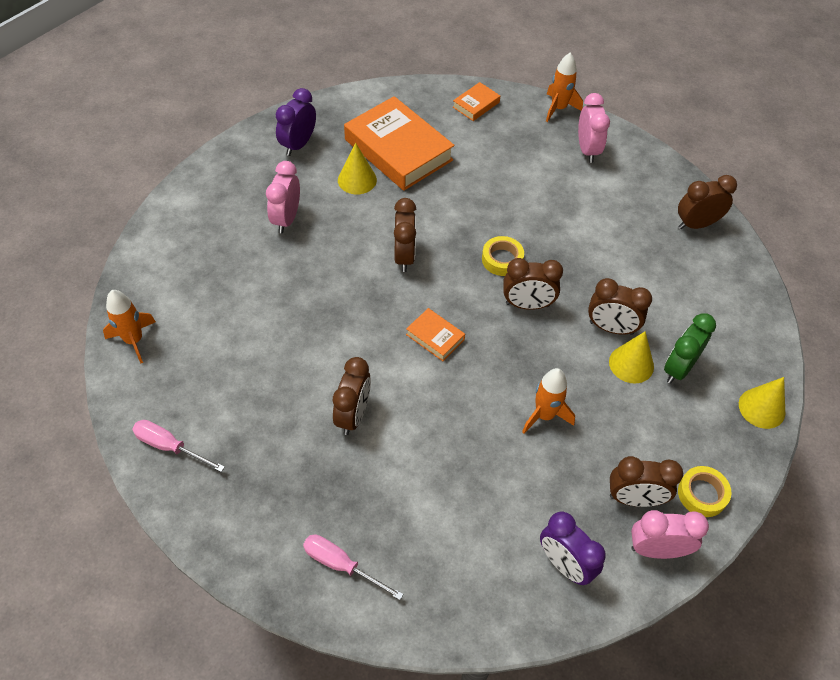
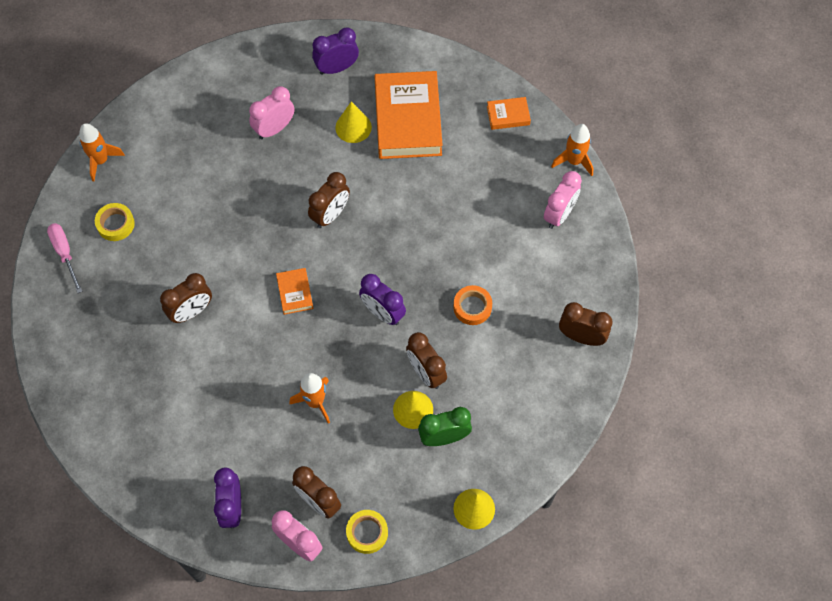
camera: 40 degrees right, 10 degrees up
pink screwdriver [303,534,404,600] -> none
yellow tape [482,236,524,276] -> yellow tape moved to [95,203,135,241]
brown clock [504,258,563,310] -> purple clock [359,274,406,325]
none -> orange tape [453,285,492,325]

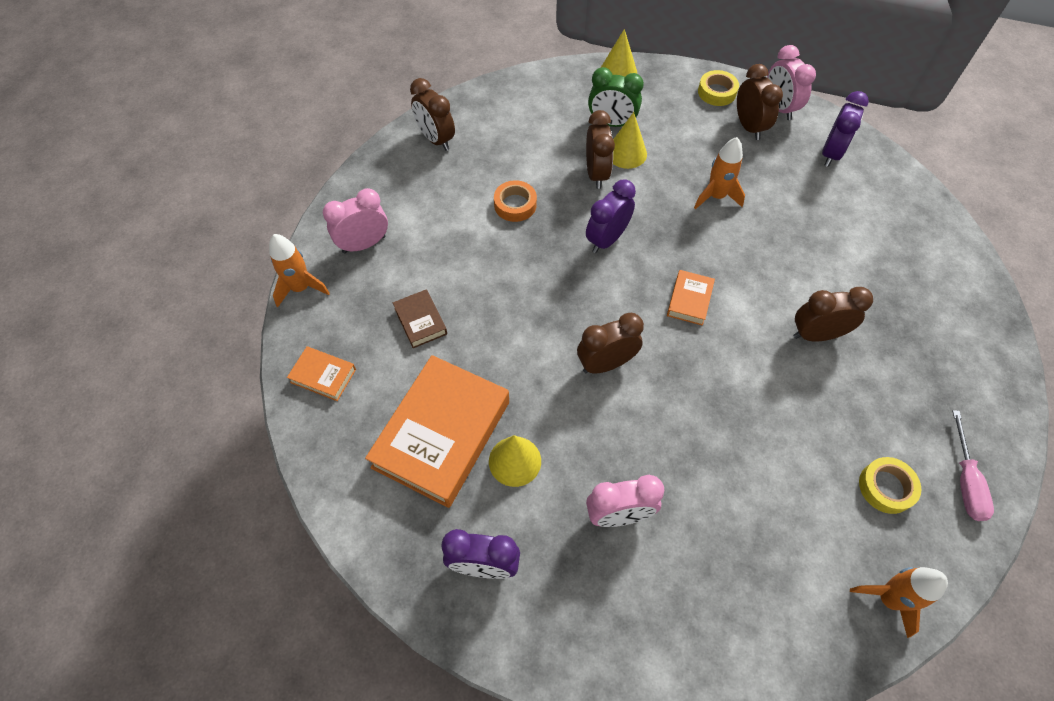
camera: 150 degrees left, 5 degrees down
purple clock [359,274,406,325] -> purple clock turned 120 degrees counterclockwise [586,179,636,253]
none -> brown book [393,289,447,348]

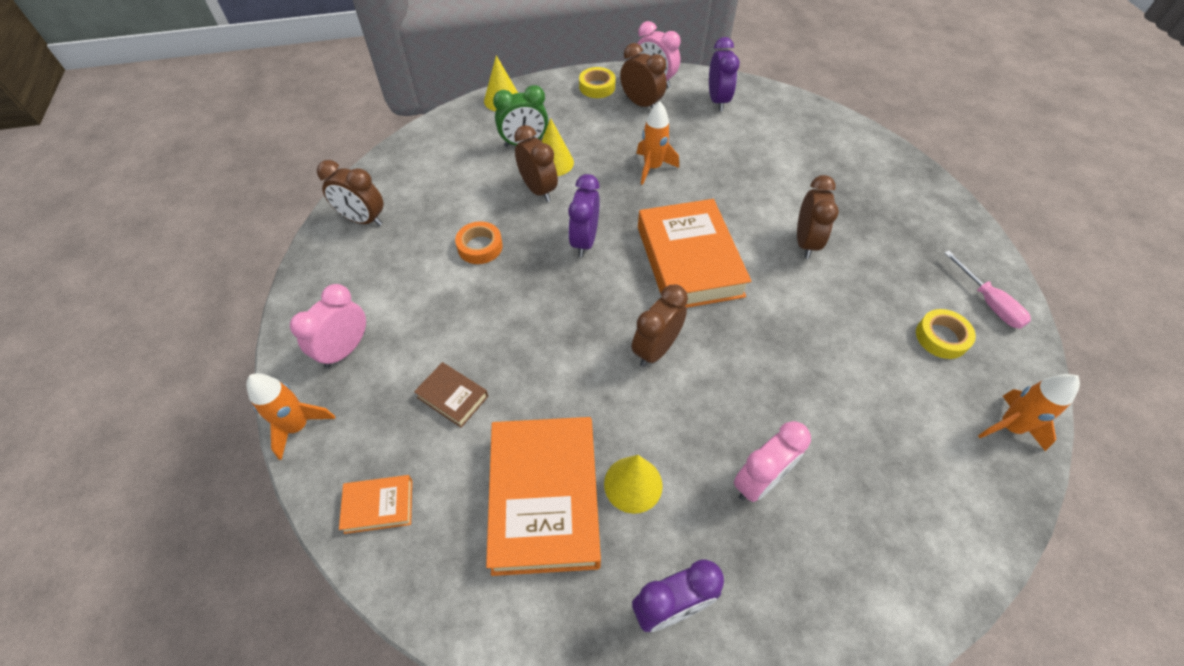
camera: 30 degrees left, 5 degrees down
orange book [667,270,715,326] -> orange book [638,199,751,308], size x2.22
brown clock [793,287,873,342] -> brown clock turned 135 degrees clockwise [797,175,839,259]

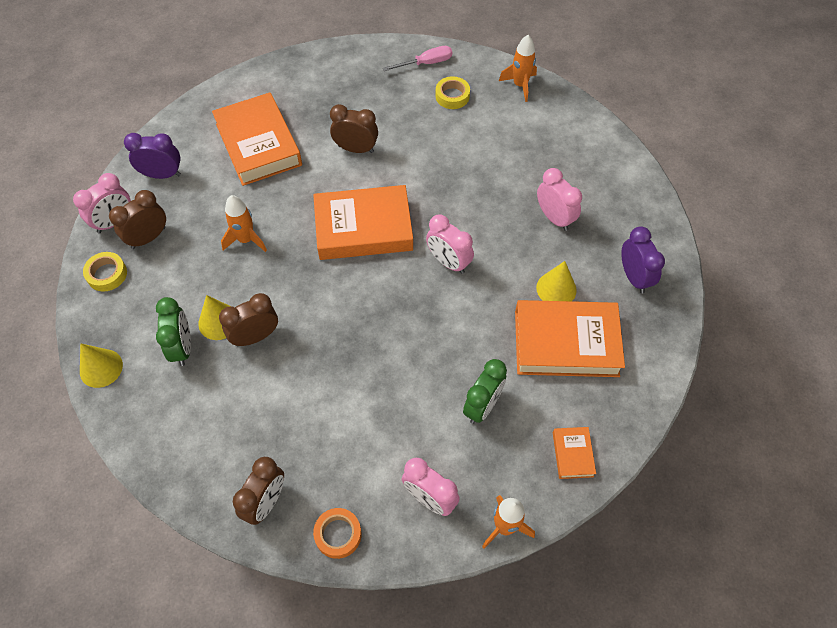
camera: 85 degrees left, 5 degrees up
brown book [414,362,488,428] -> green clock [463,359,507,424]
orange tape [455,221,503,264] -> orange tape moved to [313,508,362,559]
purple clock [568,174,600,257] -> none
brown clock [632,284,688,367] -> pink clock [426,214,474,274]
none -> orange book [212,92,302,186]

